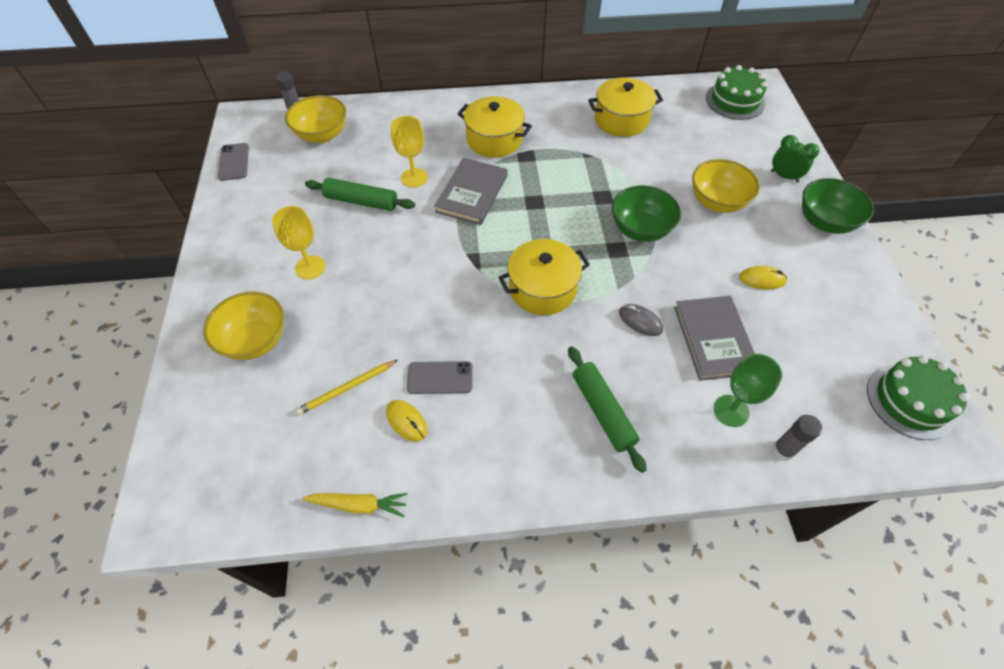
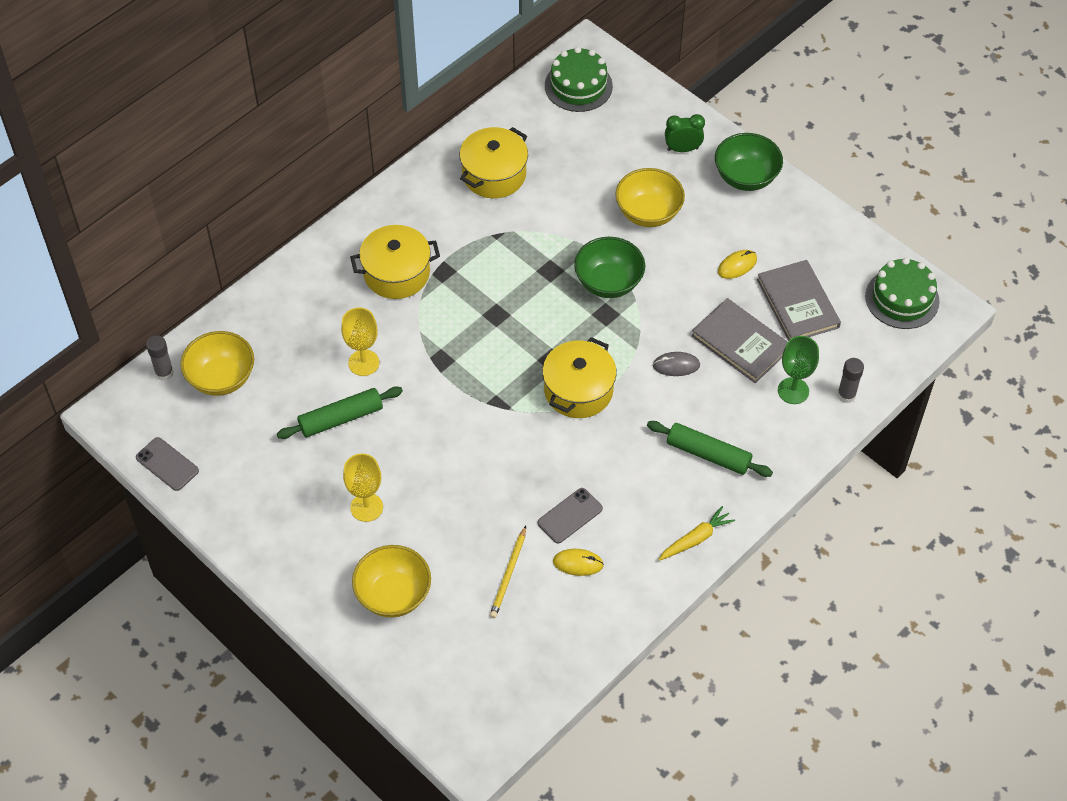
camera: 40 degrees left, 0 degrees up
yellow carrot [302,493,408,517] -> yellow carrot moved to [658,506,735,561]
grey book [434,158,508,225] -> grey book moved to [757,260,841,341]

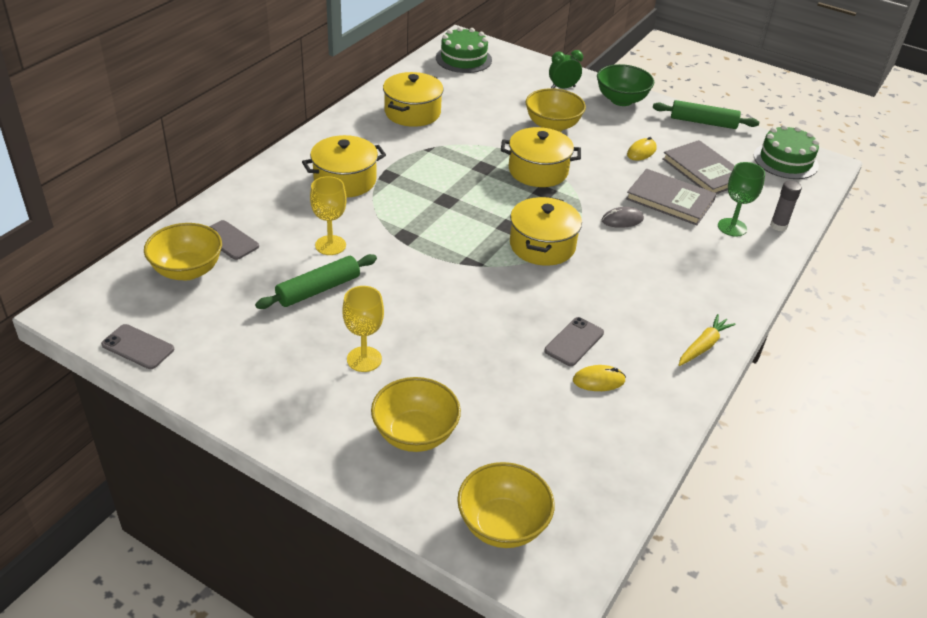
camera: 15 degrees left, 15 degrees down
grey glue stick [146,335,174,381] -> none
yellow pencil [490,526,526,618] -> none
green bowl [574,237,645,298] -> yellow pot [501,127,581,187]
green rolling pin [647,421,773,477] -> green rolling pin moved to [653,100,759,129]
none -> grey phone [209,220,259,260]
none -> yellow bowl [457,462,555,548]

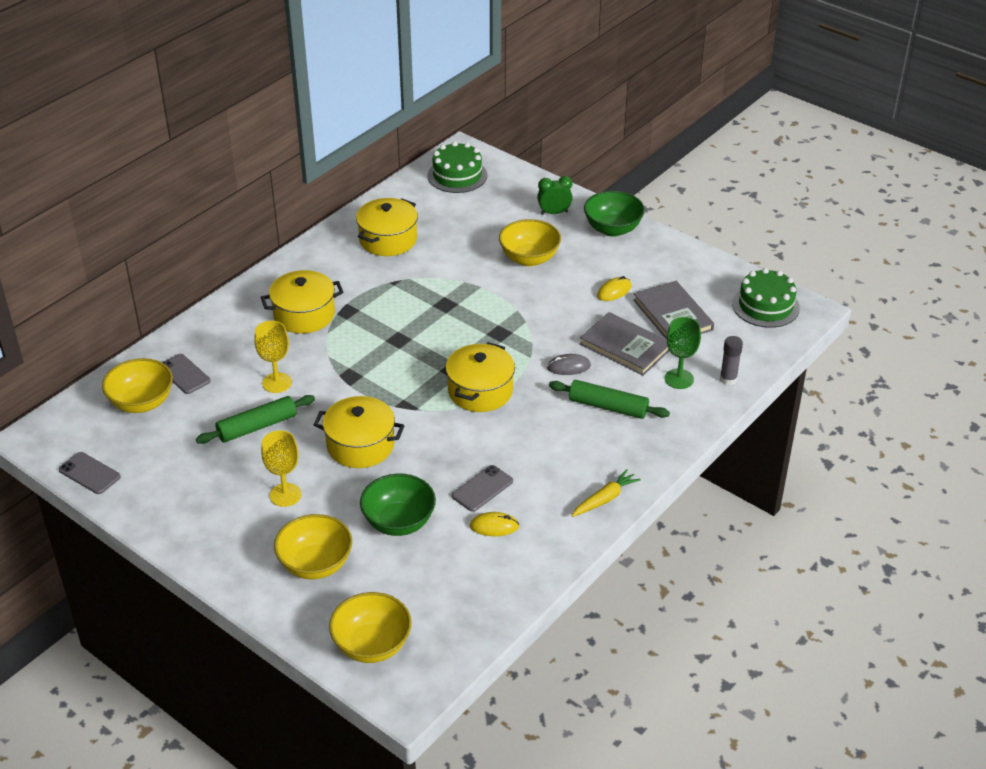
camera: 10 degrees right, 0 degrees up
yellow pot [501,127,581,187] -> yellow pot moved to [314,396,405,468]
green rolling pin [653,100,759,129] -> green rolling pin moved to [549,380,670,419]
none -> green bowl [360,474,436,536]

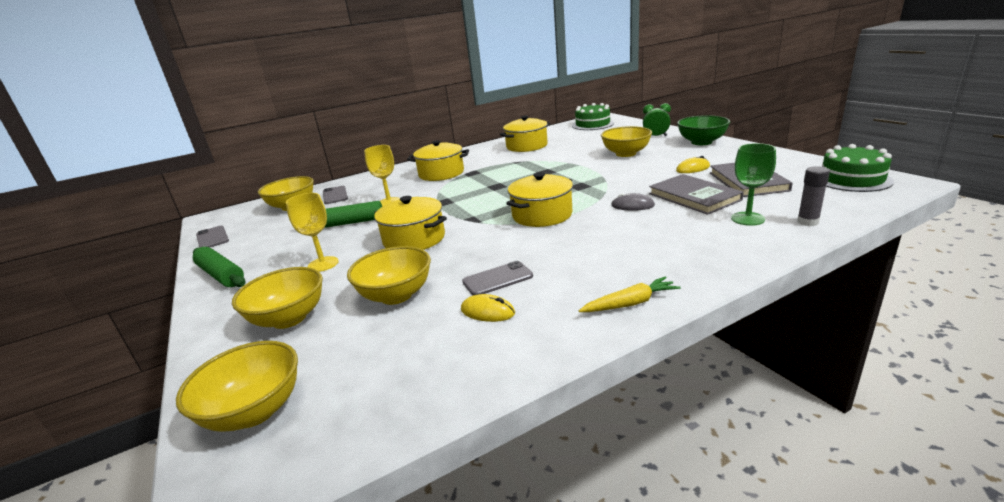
camera: 25 degrees right, 15 degrees down
green bowl [360,474,436,536] -> yellow bowl [347,246,431,305]
green rolling pin [549,380,670,419] -> green rolling pin moved to [193,247,246,287]

